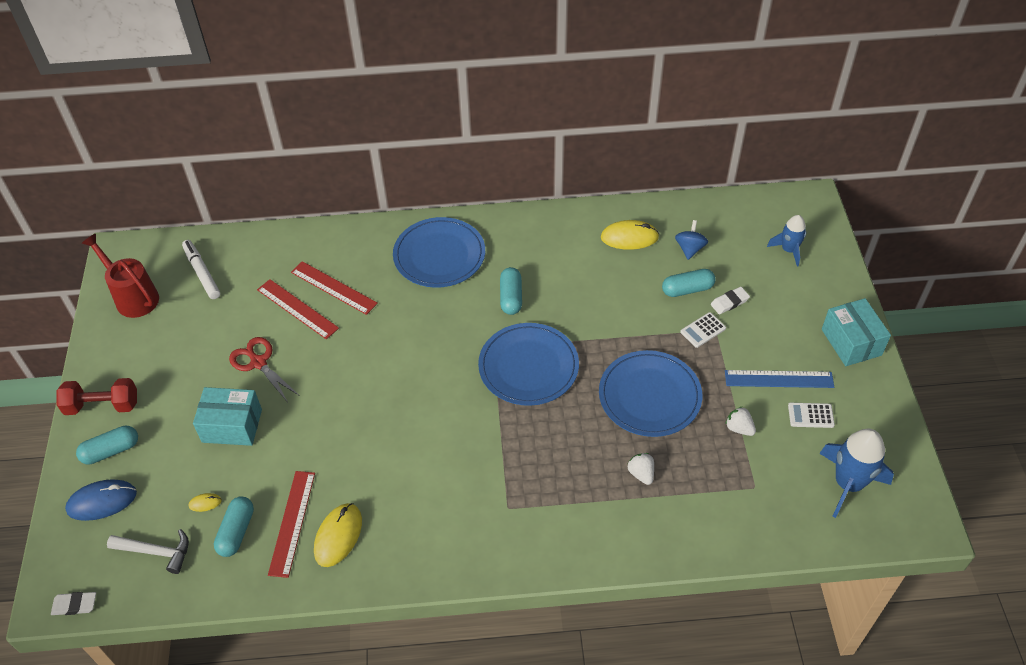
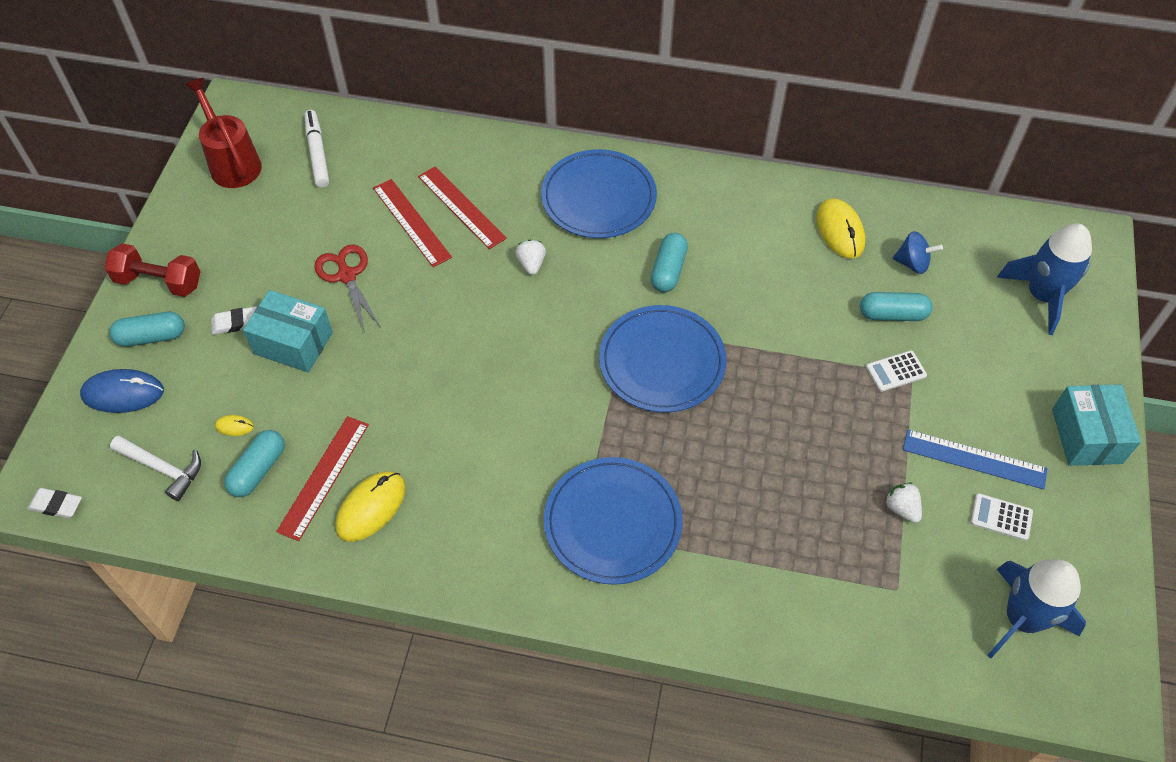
camera: 15 degrees right, 5 degrees up
blue plate [599,350,702,437] -> blue plate moved to [544,457,683,585]
yellow mouse [601,220,659,250] -> yellow mouse turned 60 degrees clockwise [816,198,865,258]
white strawberry [627,453,654,485] -> white strawberry moved to [515,240,546,275]
blue spinning top [675,220,708,260] -> blue spinning top turned 75 degrees clockwise [892,231,943,274]
white eraser [711,287,750,314] -> white eraser moved to [211,306,257,335]
blue rocket [767,215,806,267] -> blue rocket [997,223,1092,335], size x1.64

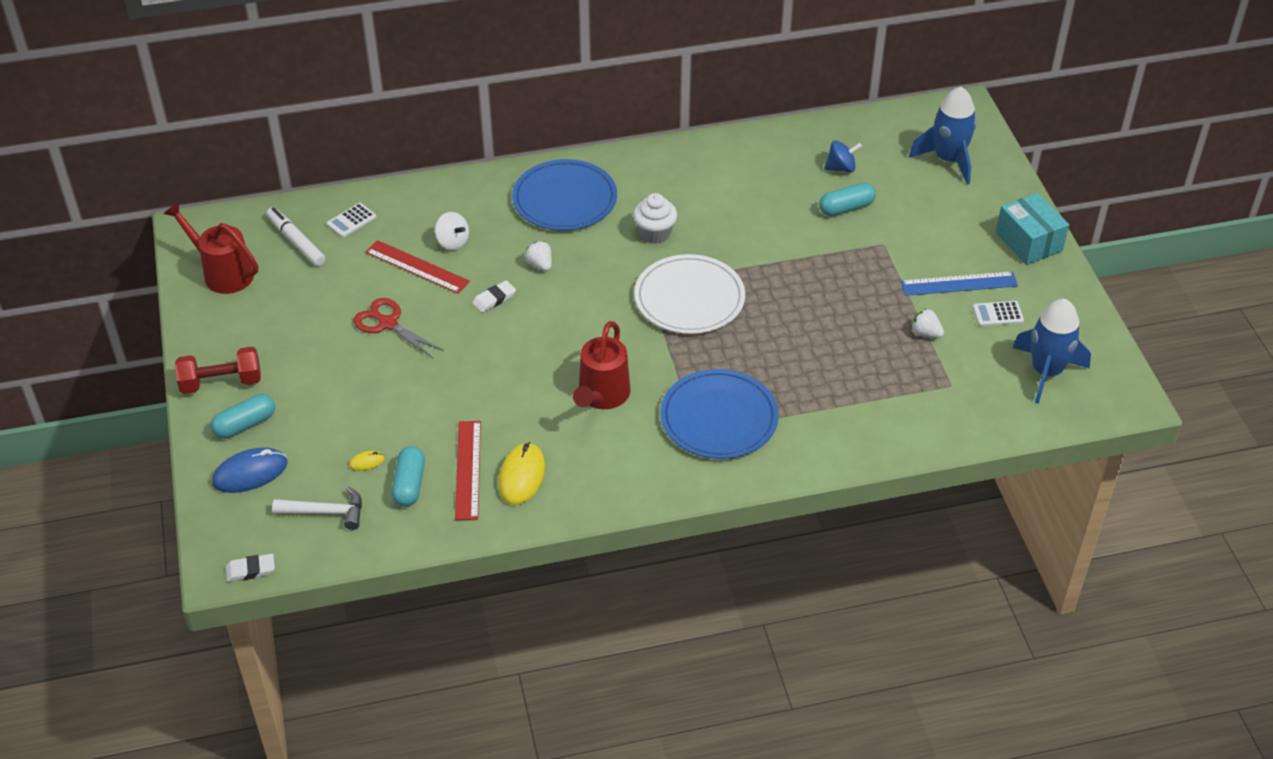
camera: 25 degrees left, 10 degrees down
white eraser [211,306,257,335] -> white eraser moved to [472,280,516,313]
turquoise box [243,290,333,372] -> none
red ruler [418,166,507,249] -> white spinning top [435,212,469,250]
blue plate [599,305,727,413] -> white plate [634,254,745,334]
turquoise capsule [651,233,688,292] -> white cupcake [633,193,677,244]
yellow mouse [816,198,865,258] -> none
white calculator [866,350,927,392] -> white calculator moved to [327,203,376,237]
none -> red watering can [573,321,631,409]

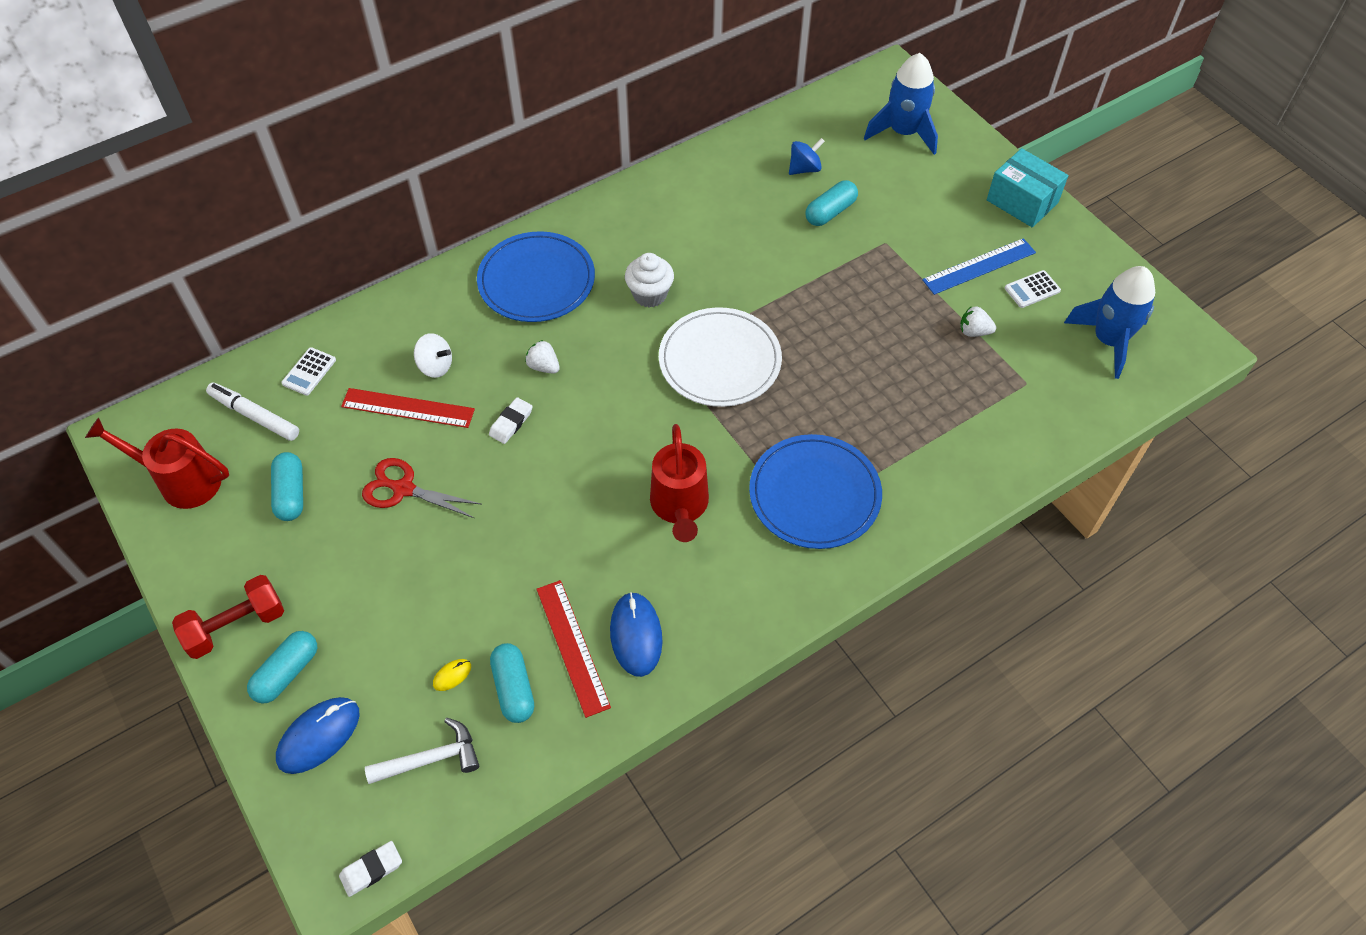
camera: 20 degrees left, 10 degrees up
yellow mouse [498,442,545,505] -> blue mouse [610,592,662,677]
none -> turquoise capsule [271,452,303,521]

